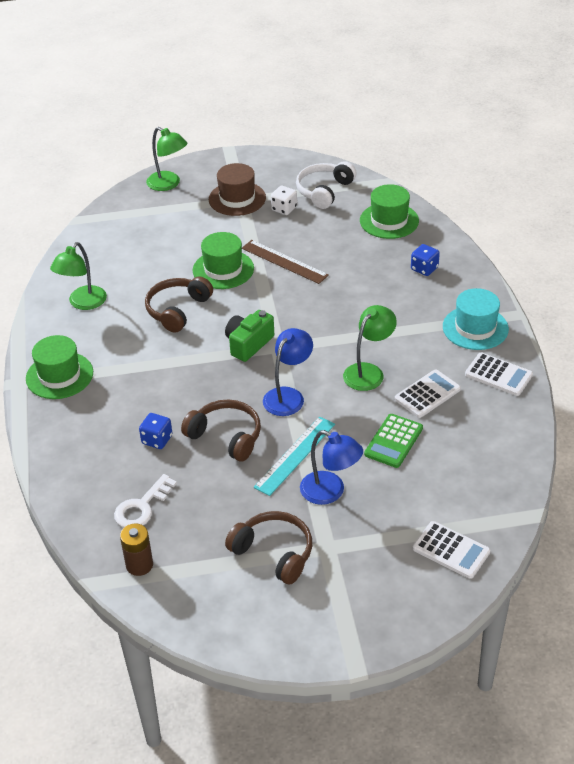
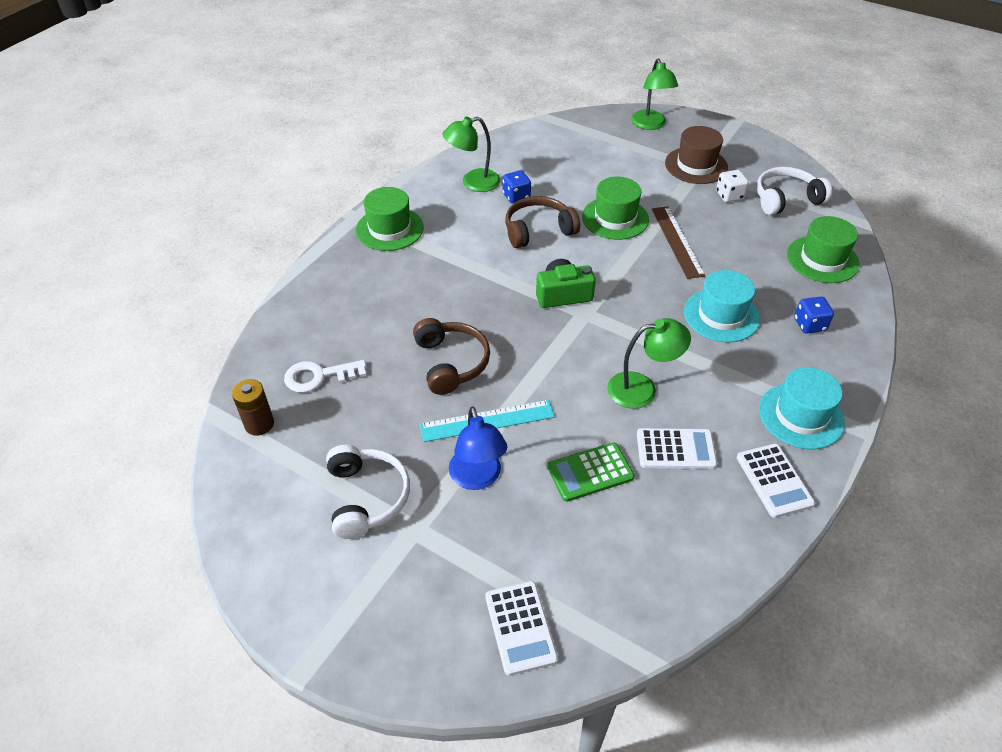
camera: 40 degrees right, 5 degrees up
blue dice [139,413,172,449] -> blue dice moved to [502,170,531,204]
brown headphones [225,511,312,584] -> white headphones [326,445,410,539]
blue lamp [263,328,313,416] -> none
none -> turquoise hat [684,270,760,342]

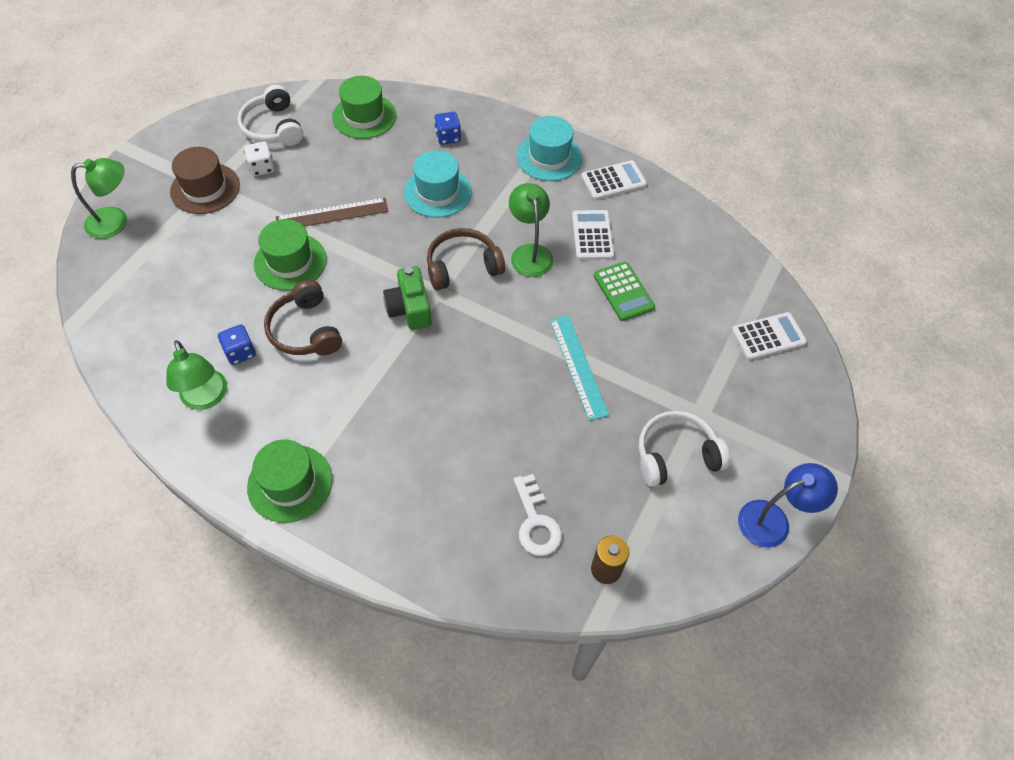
camera: 95 degrees left, 10 degrees up
brown headphones [413,318,490,395] -> brown headphones moved to [427,228,505,291]
blue lamp [449,407,507,490] -> blue lamp moved to [738,463,838,548]

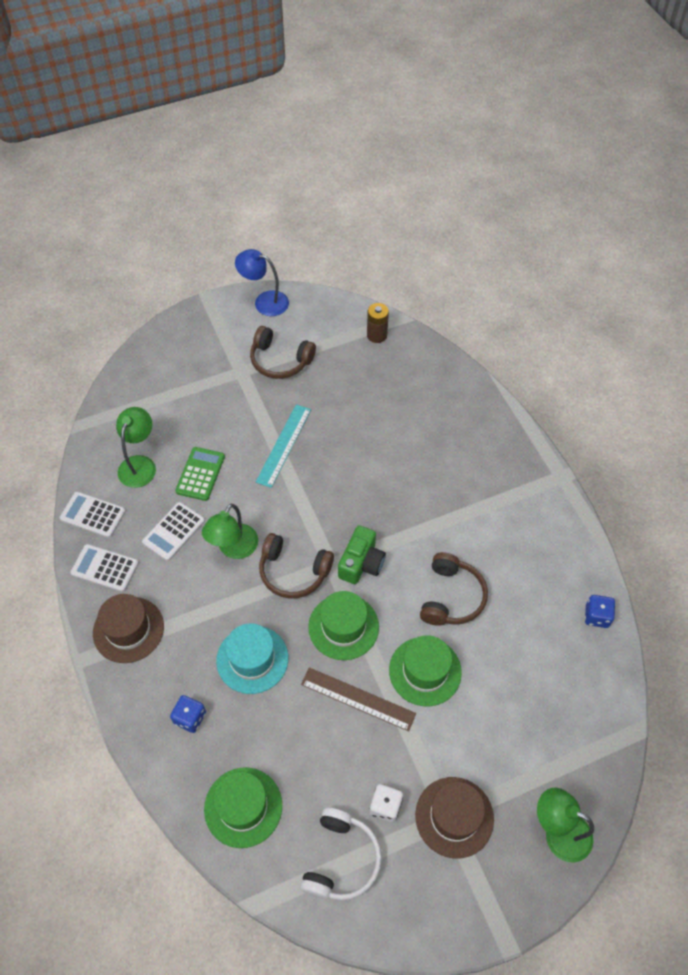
camera: 140 degrees left, 0 degrees up
green lamp [166,340,227,410] -> green lamp moved to [116,407,156,488]
blue dice [218,325,256,365] -> blue dice moved to [585,595,615,628]
green hat [247,439,333,523] -> green hat moved to [308,591,379,660]
white key [514,474,562,556] -> none
turquoise hat [517,116,582,181] -> brown hat [93,594,164,663]
white headphones [639,411,730,487] -> brown headphones [250,326,316,379]
white calculator [732,312,807,360] -> white calculator moved to [60,491,126,538]

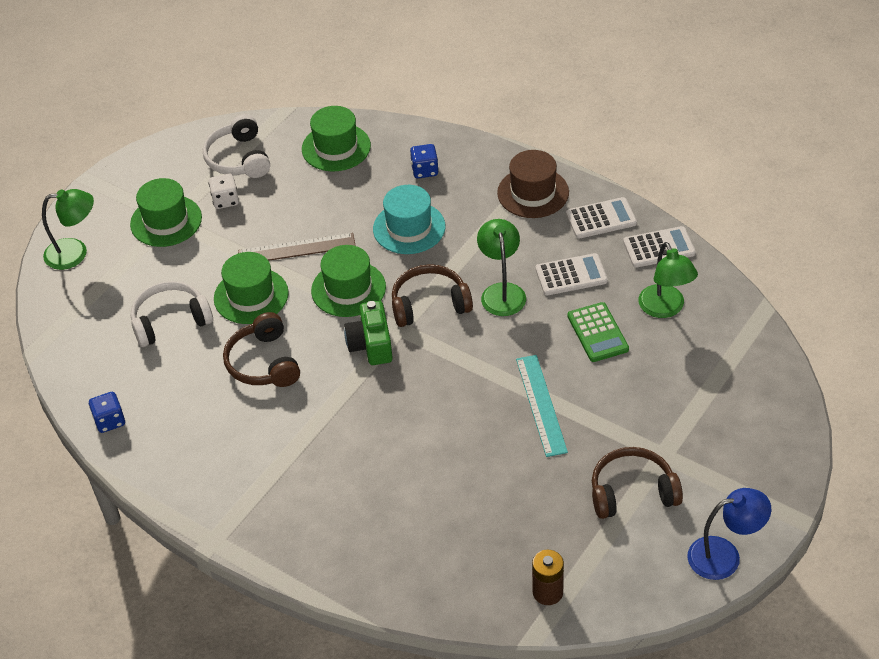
camera: 150 degrees right, 10 degrees down
white calculator [142,502,205,561] -> white calculator turned 75 degrees clockwise [535,253,608,295]
brown hat [415,777,494,859] -> green hat [130,178,202,247]
none -> white headphones [131,281,213,347]

